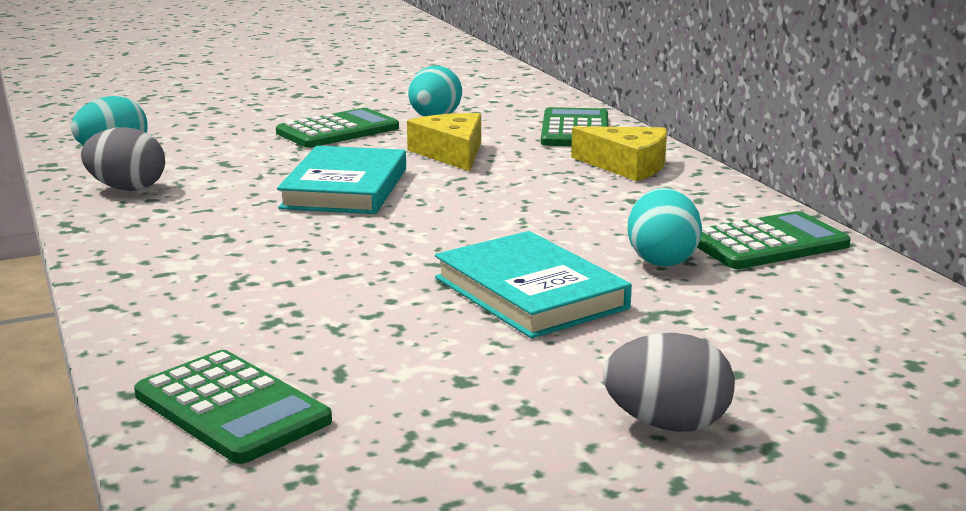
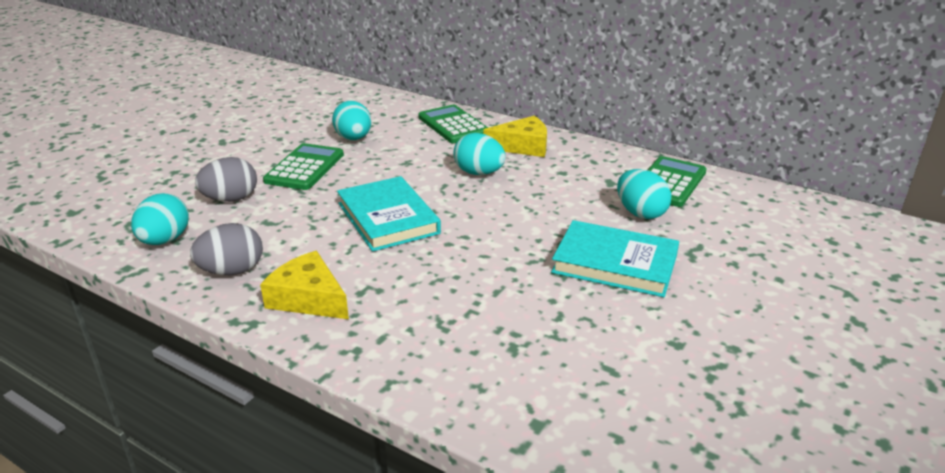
camera: 35 degrees left, 10 degrees up
green calculator [134,350,332,464] -> none
yellow cheese [407,113,481,171] -> yellow cheese moved to [260,251,349,319]
grey egg [603,333,735,432] -> grey egg moved to [195,157,257,202]
none -> turquoise egg [453,133,506,175]

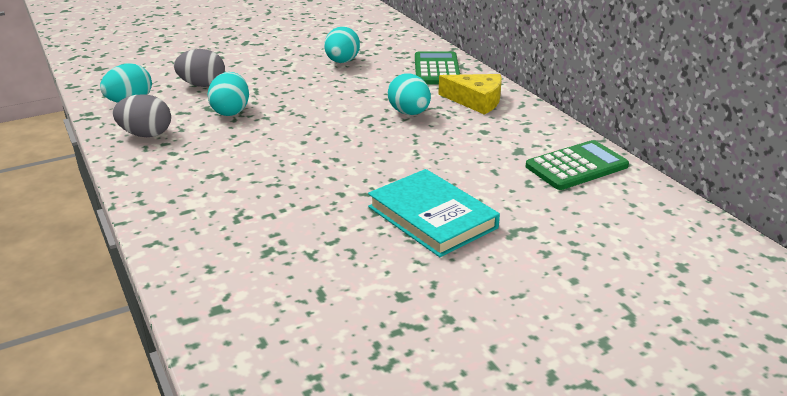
camera: 30 degrees right, 0 degrees up
yellow cheese [260,251,349,319] -> none
green calculator [263,143,344,190] -> none
turquoise book [337,176,441,252] -> none
turquoise egg [617,169,671,219] -> turquoise egg moved to [208,72,249,116]

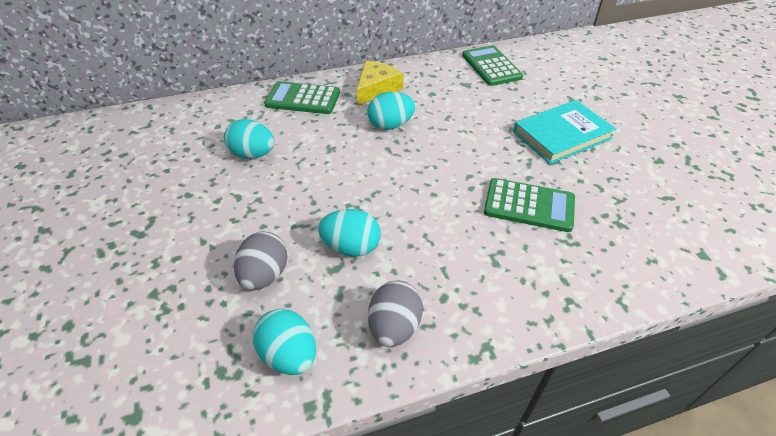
camera: 80 degrees left, 15 degrees up
none -> green calculator [484,178,575,232]

